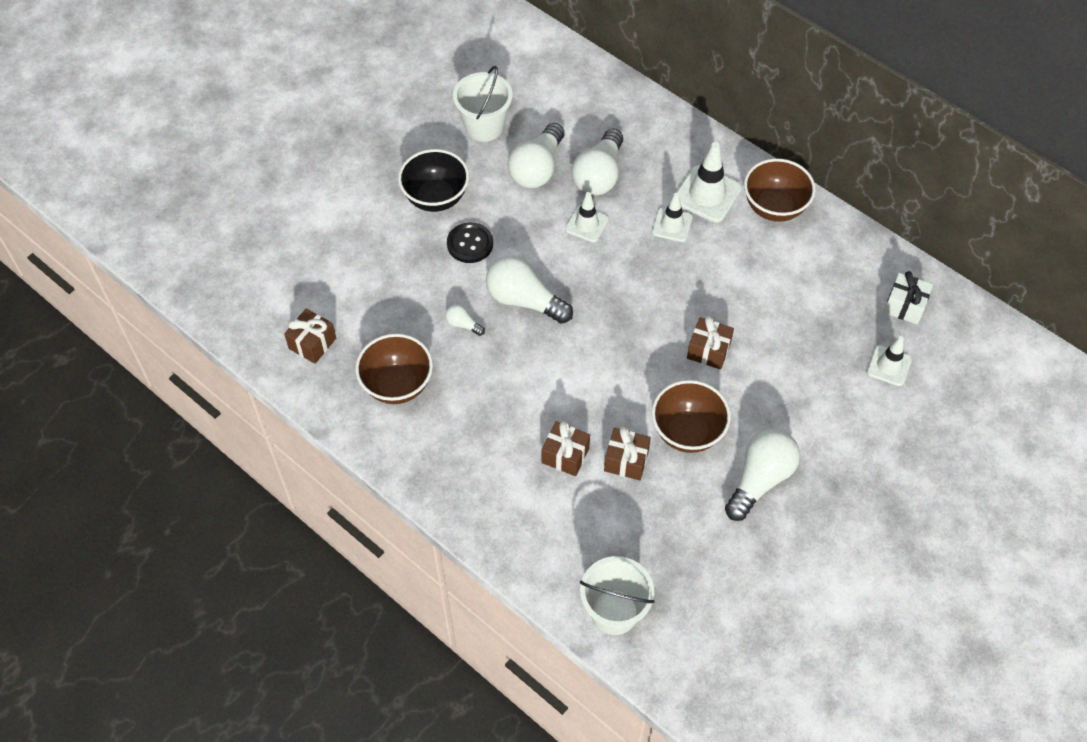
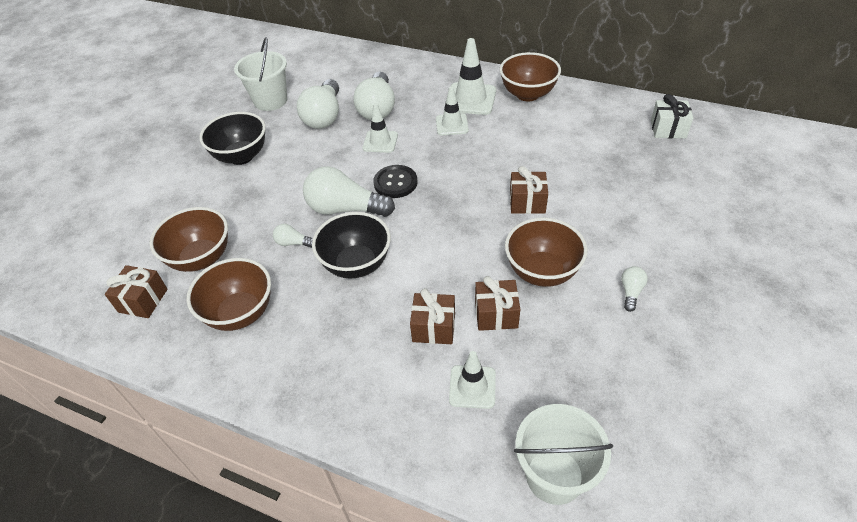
camera: 15 degrees left, 10 degrees down
black button [447,222,493,263] -> black button moved to [373,165,417,198]
white light bulb [725,429,800,521] -> white light bulb [621,266,648,312], size x0.46
white traffic cone [867,336,912,386] -> white traffic cone moved to [449,351,496,409]
none -> brown bowl [149,207,228,272]
none -> black bowl [312,212,391,279]

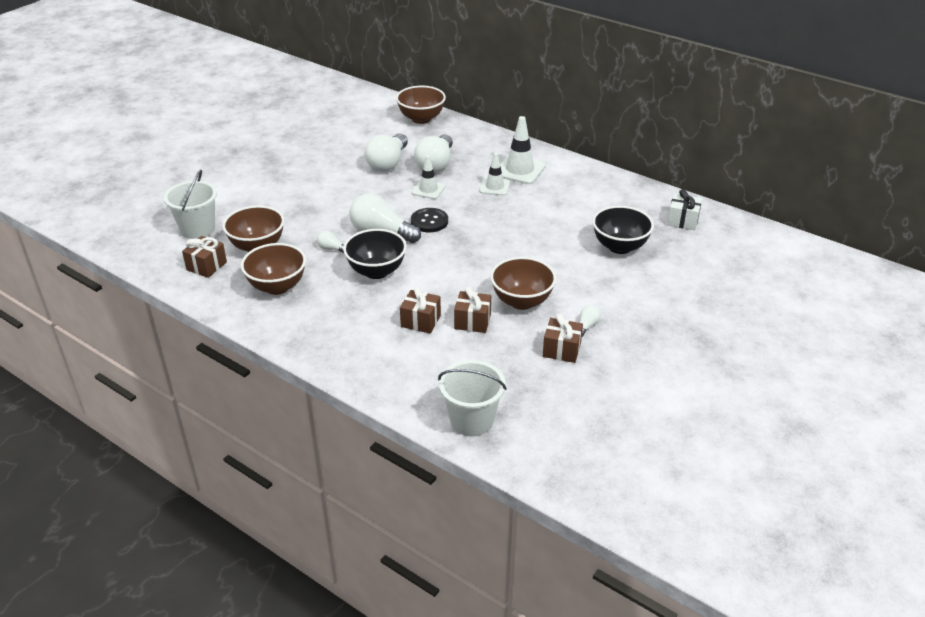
camera: 10 degrees right, 10 degrees down
black bowl [199,112,266,165] -> black bowl moved to [592,206,654,254]
white bucket [234,37,287,111] -> white bucket moved to [164,169,217,239]
white traffic cone [449,351,496,409] -> none
brown bowl [500,52,561,102] -> brown bowl moved to [396,86,446,124]
brown gift [510,166,548,214] -> brown gift moved to [543,314,583,363]

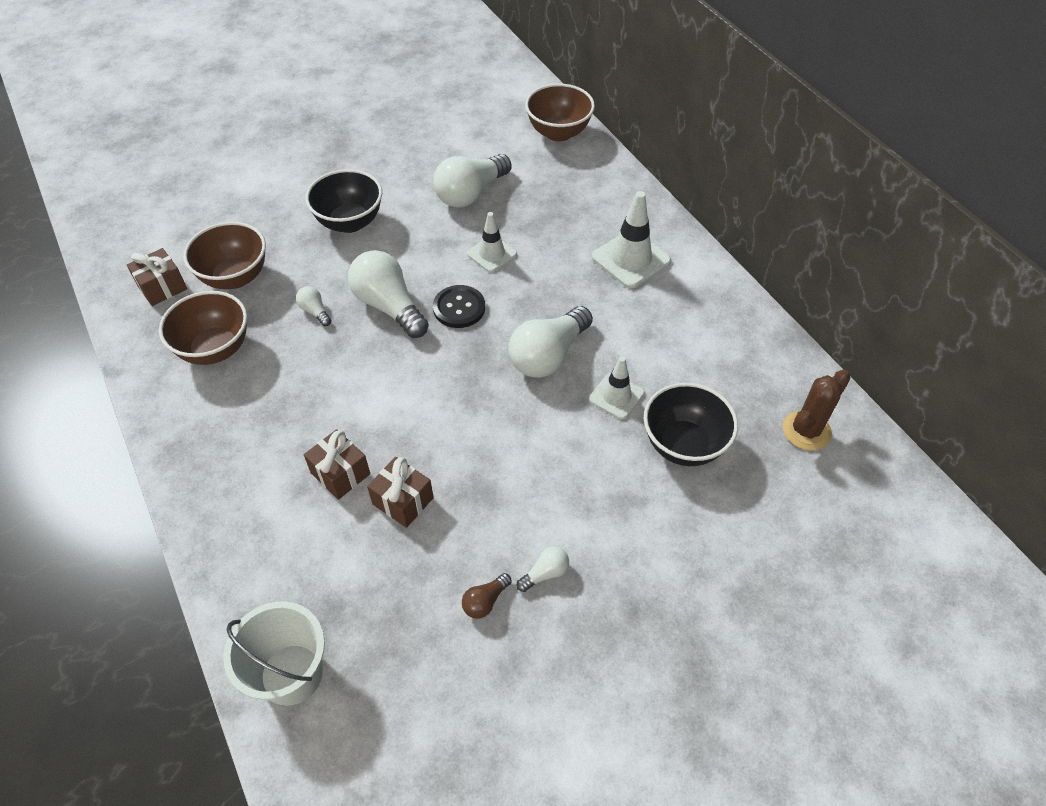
camera: 25 degrees right, 15 degrees up
white bucket [164,169,217,239] -> none
black bowl [343,229,407,279] -> black bowl moved to [305,169,382,233]
white light bulb [414,134,453,173] -> white light bulb moved to [508,306,593,378]
white traffic cone [480,153,510,196] -> white traffic cone moved to [589,356,645,419]
brown bowl [490,257,556,310] -> none
brown gift [543,314,583,363] -> brown light bulb [462,573,512,619]
white gift [667,189,702,230] -> brown cactus [783,370,850,451]

